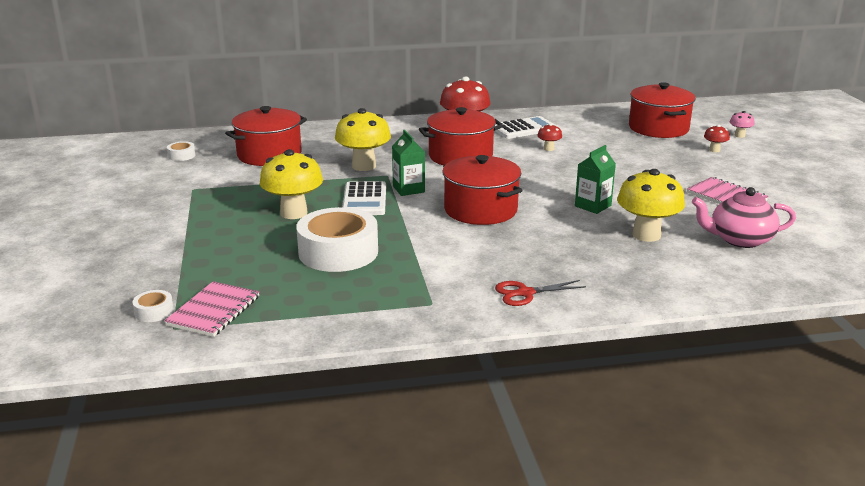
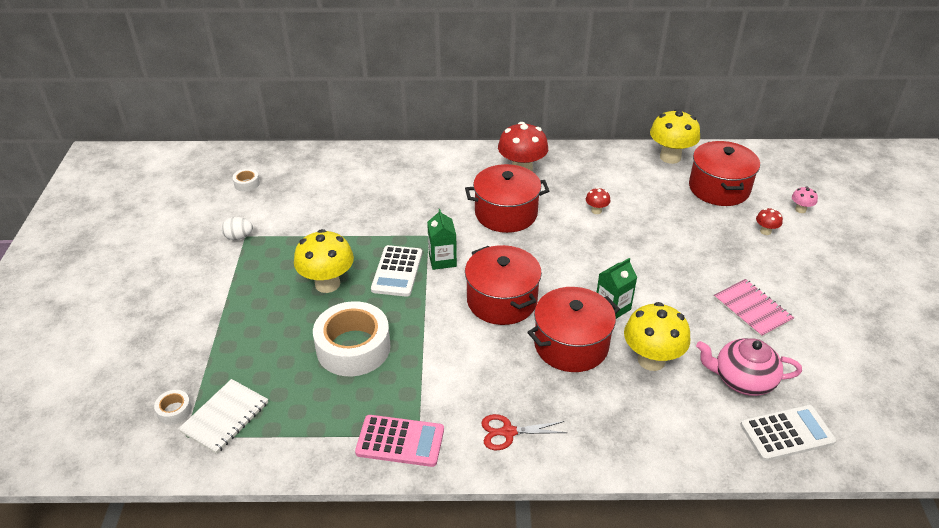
camera: 10 degrees right, 15 degrees up
pink notebook [164,281,260,337] -> white notebook [178,379,268,454]
red pot [225,106,307,166] -> red pot moved to [528,287,620,372]
yellow mushroom [335,108,391,171] -> yellow mushroom moved to [650,109,700,164]
white calculator [495,116,555,139] -> white calculator moved to [740,405,836,461]
none -> white egg [221,217,253,240]
none -> pink calculator [355,415,444,467]

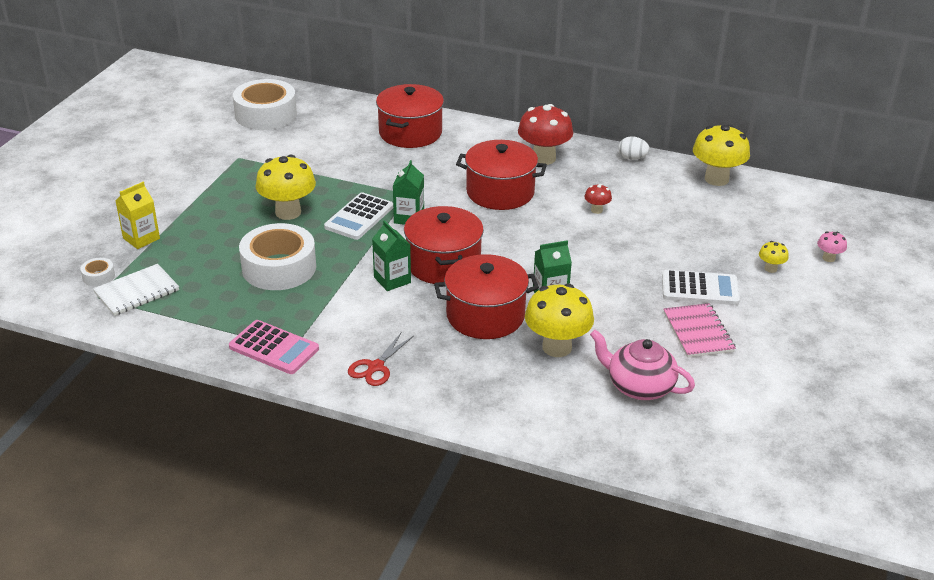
camera: 20 degrees right, 5 degrees down
white egg [221,217,253,240] -> white egg moved to [618,136,650,160]
white tape [233,169,260,192] -> white tape [233,79,297,130], size x2.38
red scissors [481,414,567,450] -> red scissors turned 75 degrees counterclockwise [348,332,414,386]
red pot [689,141,760,206] -> red pot moved to [376,84,444,148]
white calculator [740,405,836,461] -> white calculator moved to [662,270,740,305]
red mushroom [756,208,783,235] -> yellow mushroom [759,241,789,273]
none -> yellow carton [115,182,160,249]
none -> green carton [372,220,411,291]

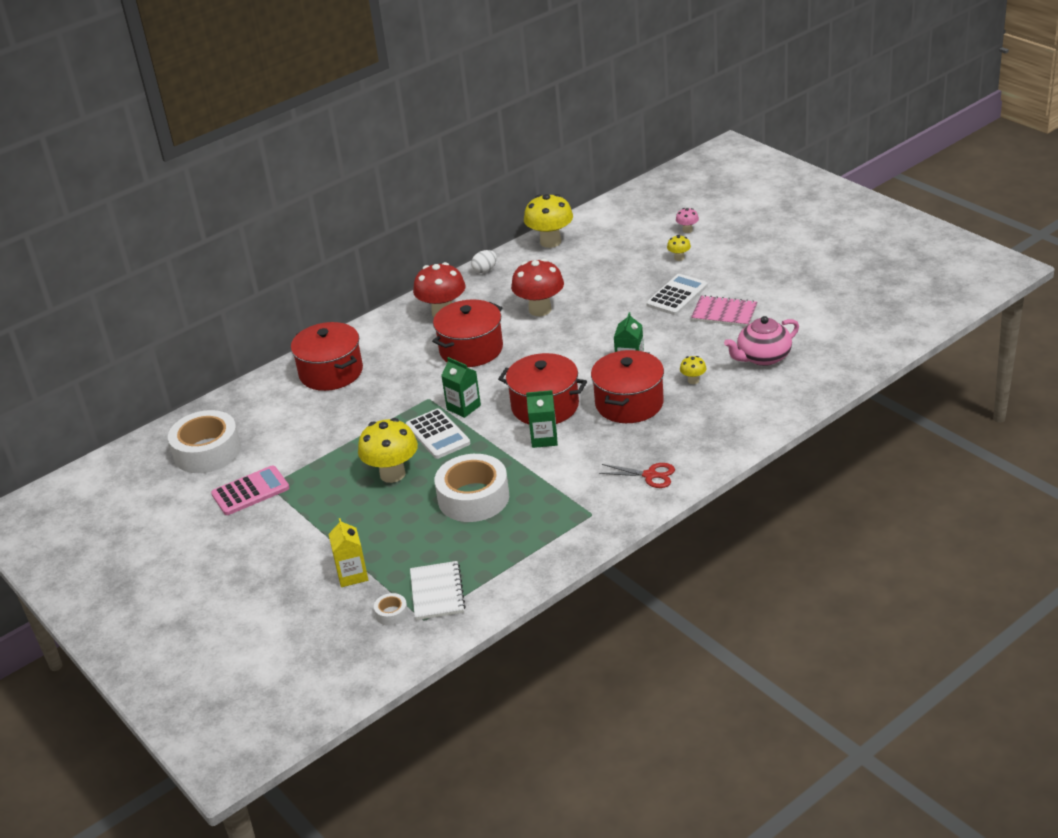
camera: 55 degrees left, 0 degrees up
pink calculator [229,320,319,374] -> pink calculator moved to [211,465,289,515]
red scissors [348,332,414,386] -> red scissors turned 45 degrees counterclockwise [599,463,675,488]
yellow mushroom [525,283,594,357] -> yellow mushroom [680,356,706,384], size x0.47
red mushroom [584,184,612,214] -> red mushroom [511,259,564,316], size x2.14

